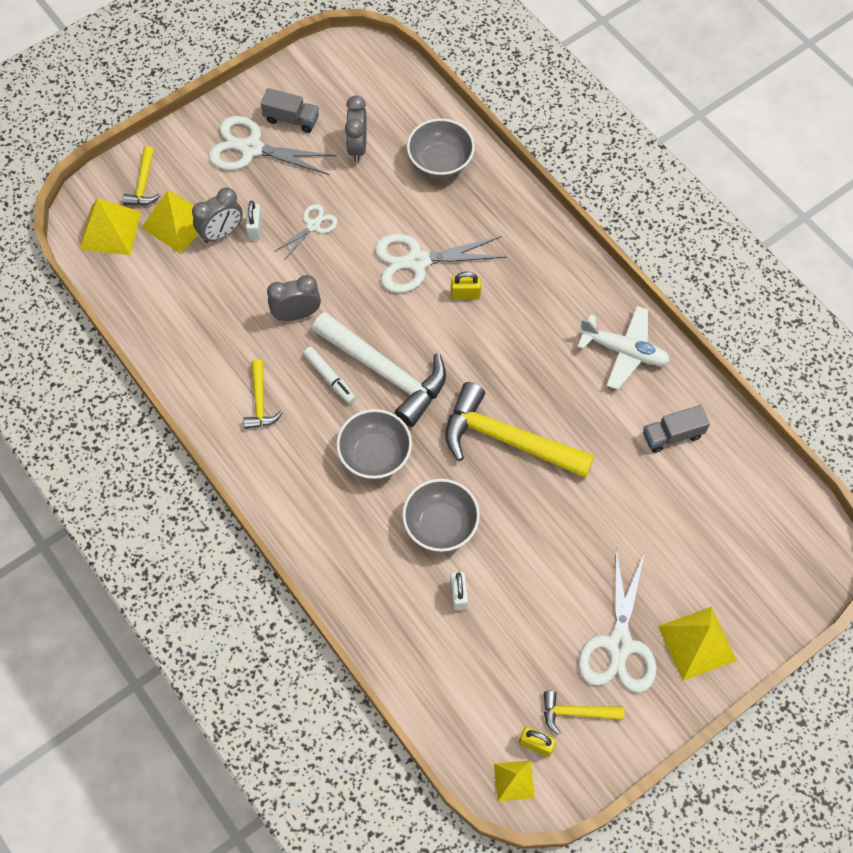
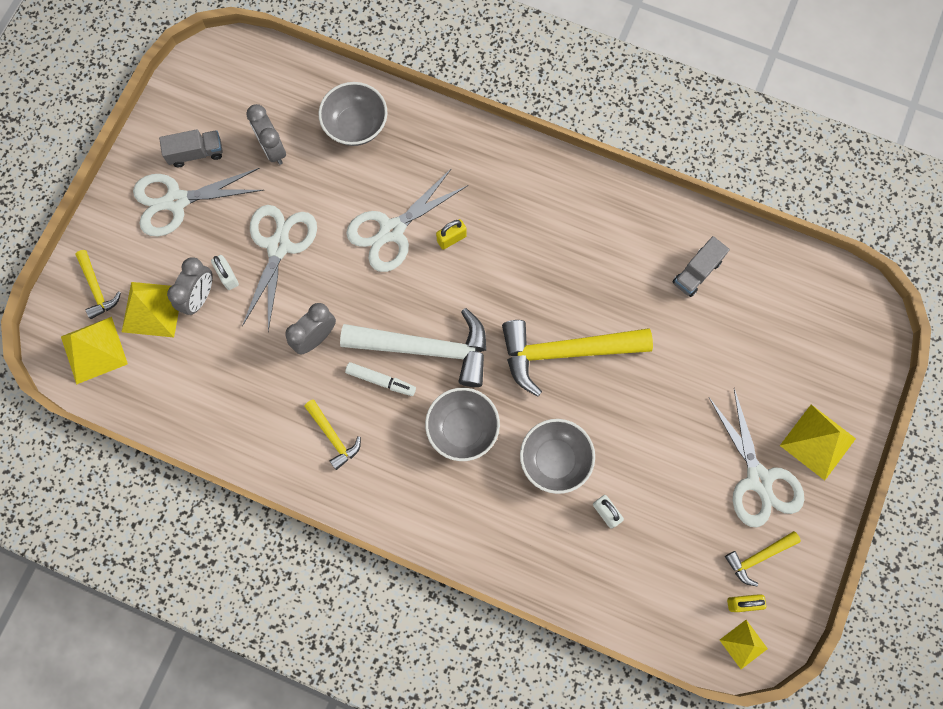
camera: 30 degrees left, 10 degrees up
white scissors [274,204,338,260] -> white scissors [242,205,317,331], size x1.81
white plane [577,306,670,390] -> none

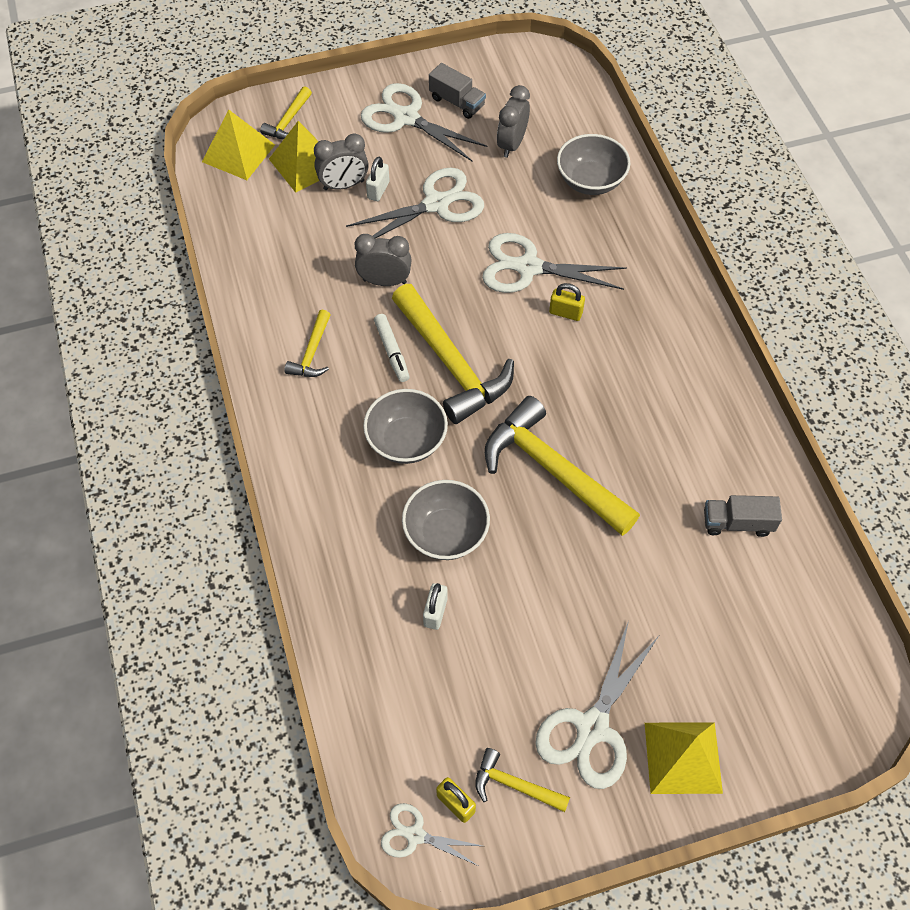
camera: 50 degrees right, 15 degrees down
white hammer [340,308,486,387] -> yellow hammer [392,284,514,424]
yellow pyramid [720,620,768,669] -> white scissors [381,803,482,866]

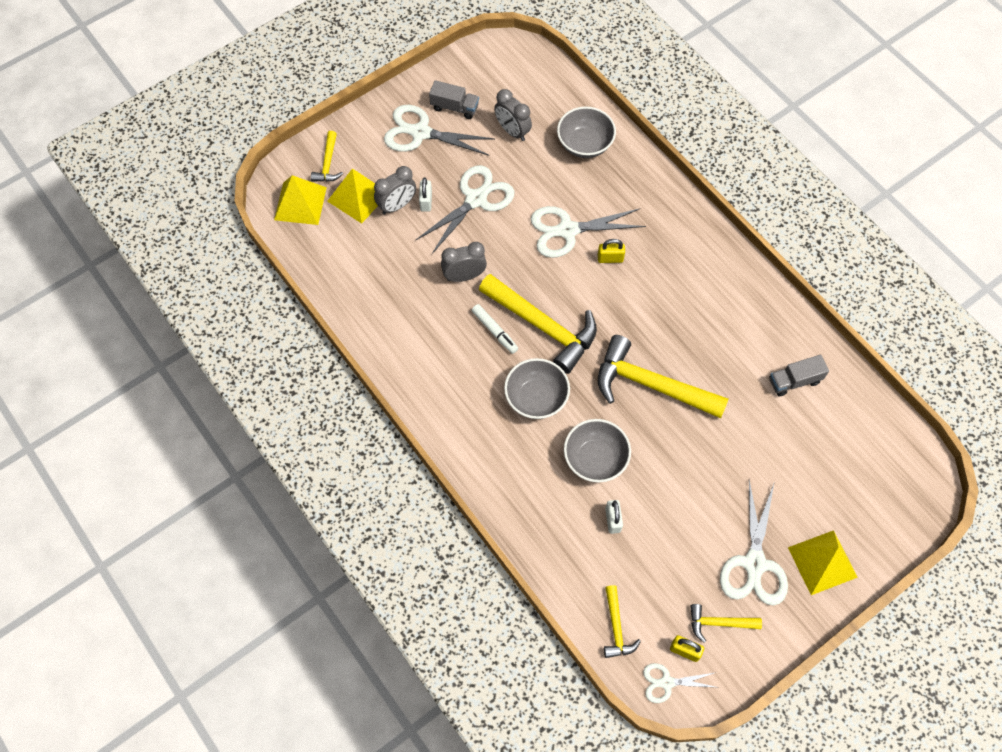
camera: 20 degrees left, 5 degrees up
yellow hammer [284,310,331,377] -> yellow hammer moved to [604,585,641,658]
grey clock [497,85,530,158] -> grey clock turned 45 degrees counterclockwise [494,89,532,141]

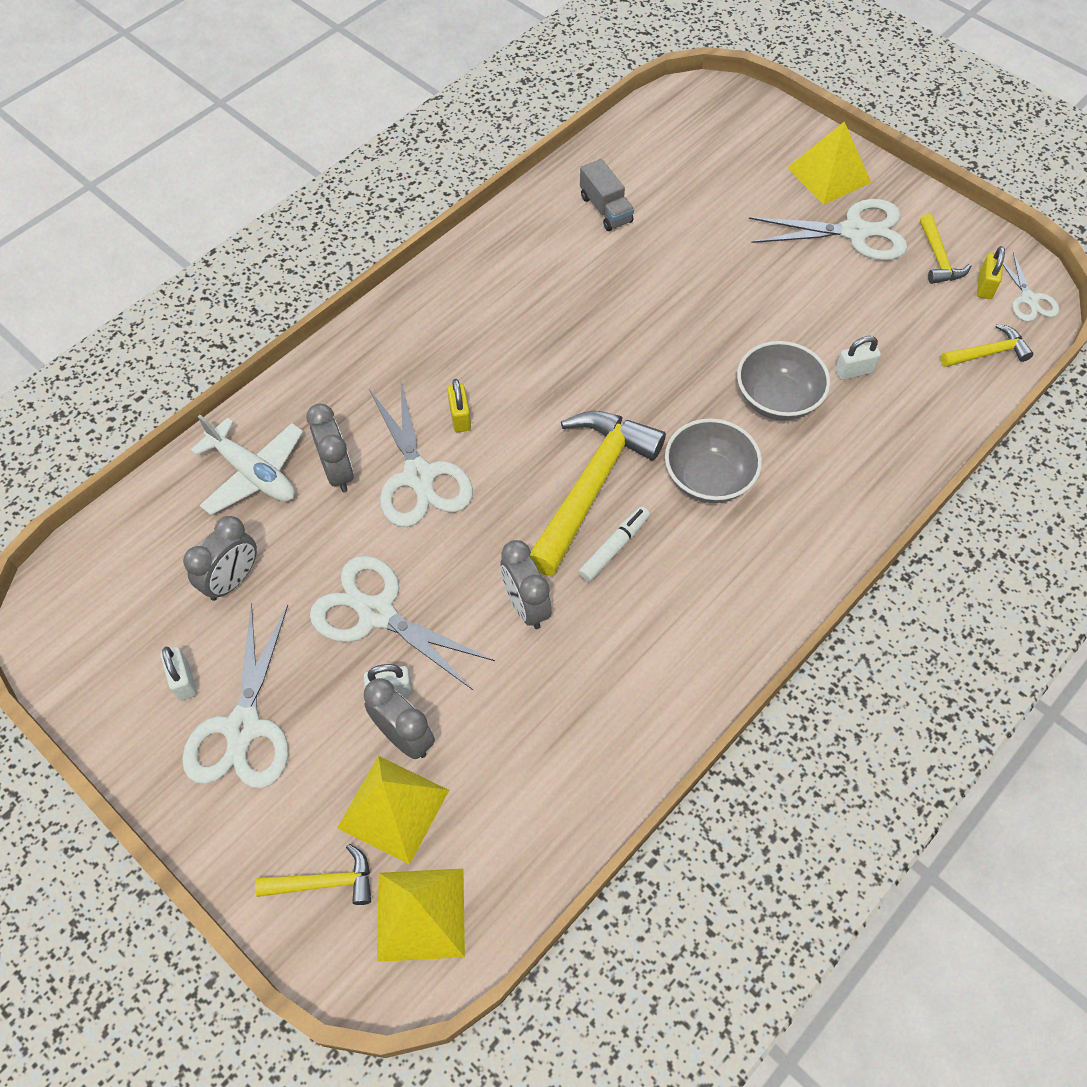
camera: 100 degrees left, 5 degrees down
grey truck [429,80,479,119] -> white padlock [161,646,197,701]
grey bowl [557,107,616,158] -> white plane [191,415,303,515]
yellow hammer [598,335,728,418] -> none
none -> grey clock [306,404,354,492]

